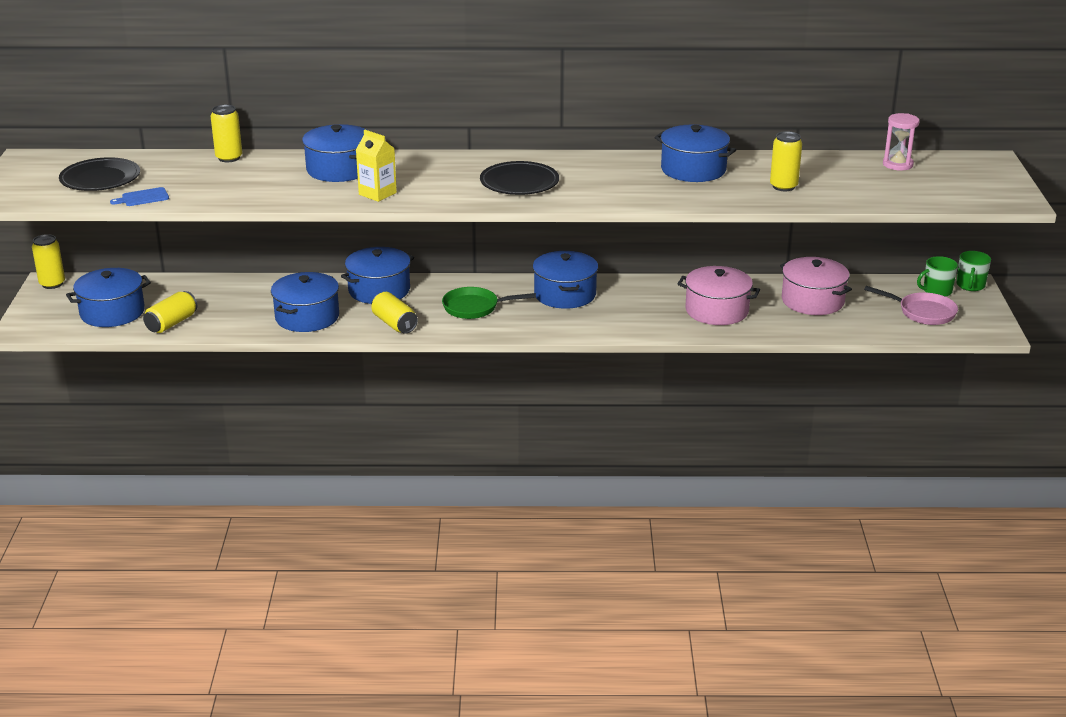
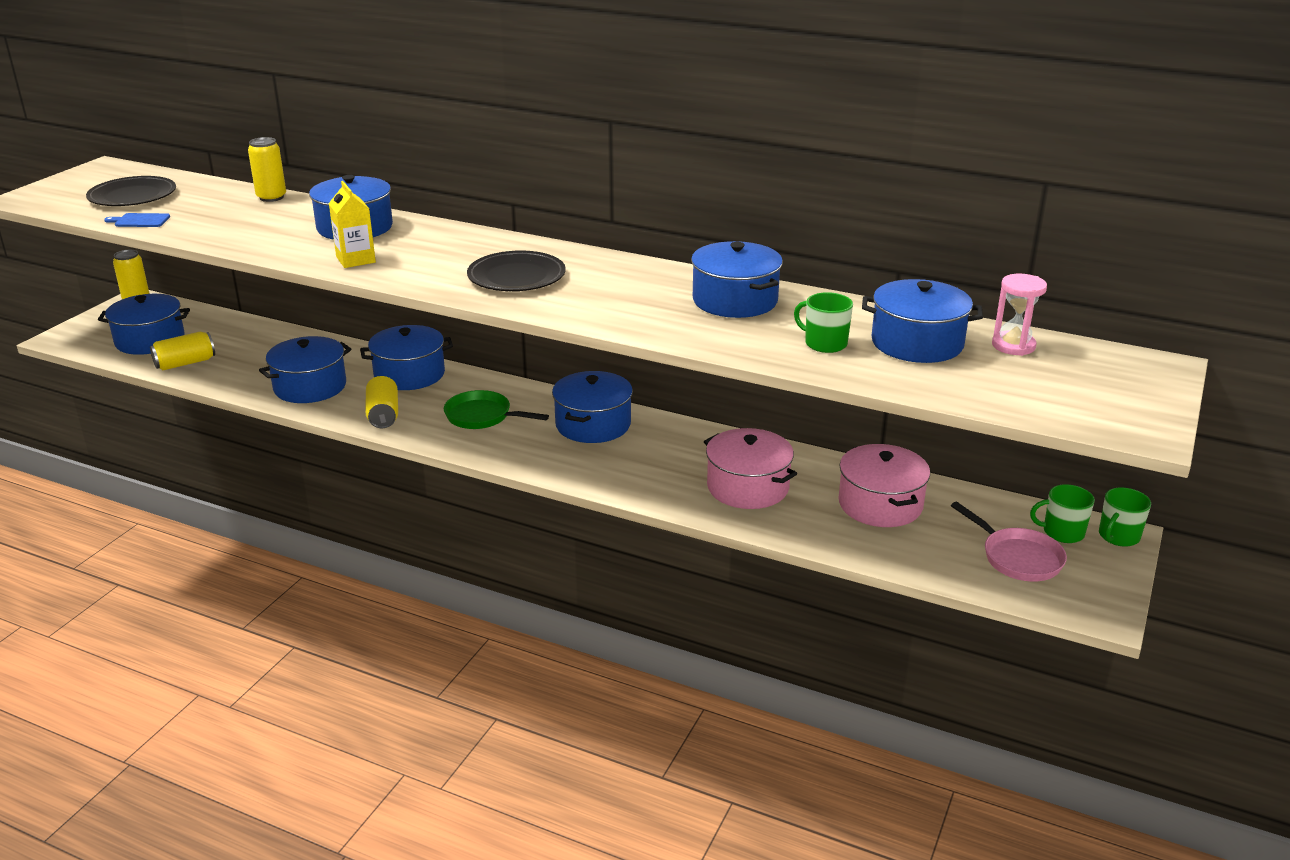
camera: 25 degrees right, 0 degrees up
yellow can [770,131,802,191] -> green mug [794,292,853,353]
none -> blue pot [862,279,983,363]

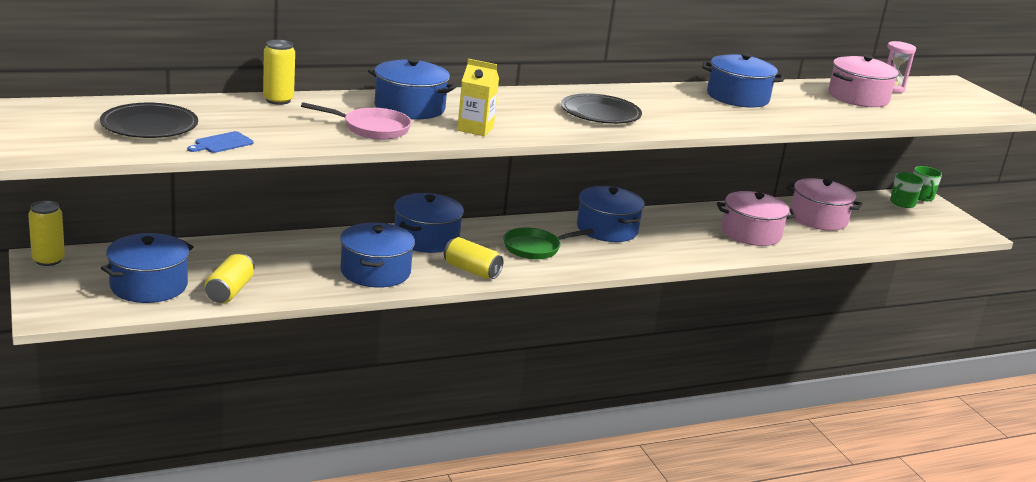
camera: 50 degrees left, 5 degrees down
green mug [794,292,853,353] -> none
blue pot [862,279,983,363] -> pink pot [828,55,899,107]
pink pan [951,502,1067,582] -> pink pan moved to [301,102,412,140]

